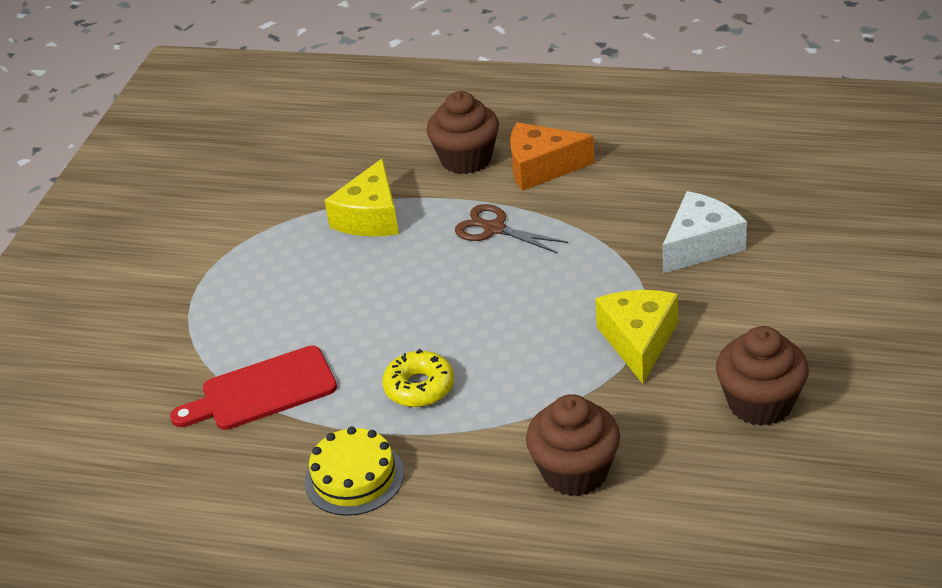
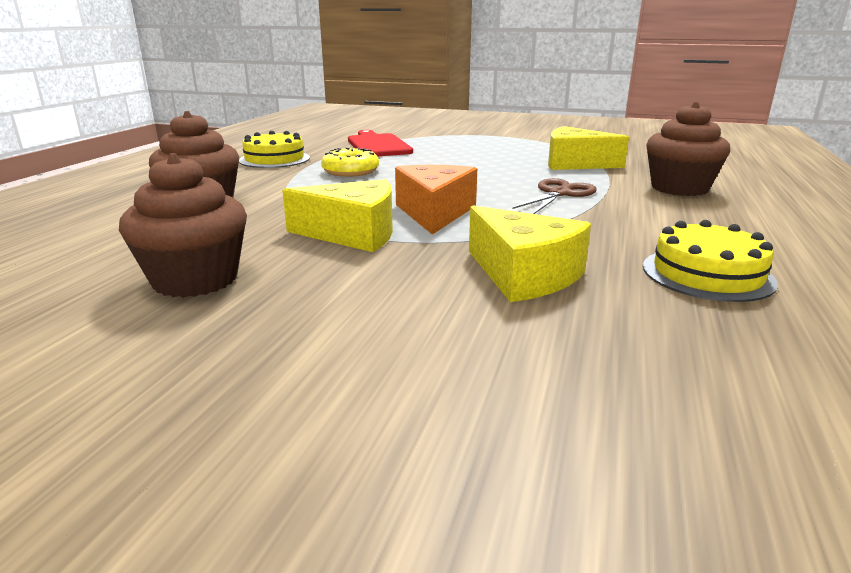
camera: 90 degrees right, 15 degrees down
orange cheese [510,122,595,191] -> orange cheese moved to [395,165,477,235]
white cheese [663,191,747,273] -> yellow cheese [469,205,591,302]
none -> yellow cake [643,220,778,302]

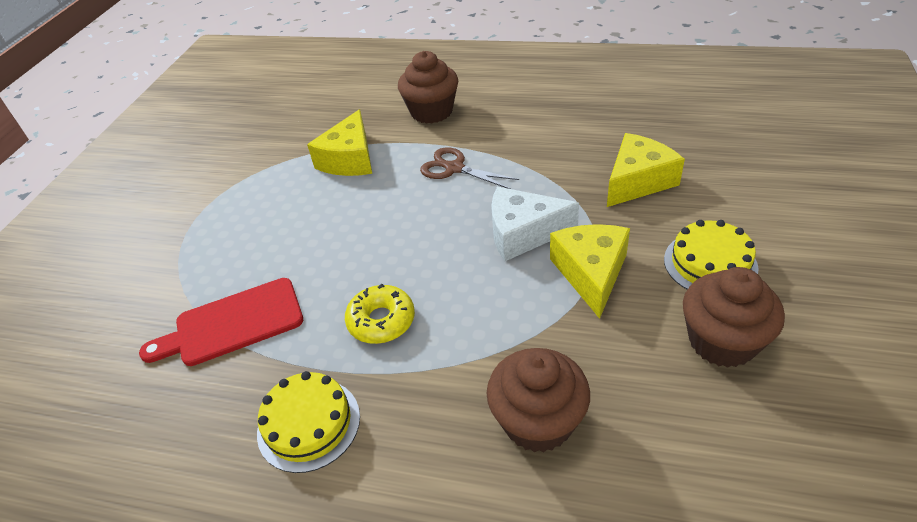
camera: 90 degrees left, 20 degrees up
orange cheese [395,165,477,235] -> white cheese [491,187,579,261]
yellow cake [643,220,778,302] -> yellow cake moved to [664,220,759,290]

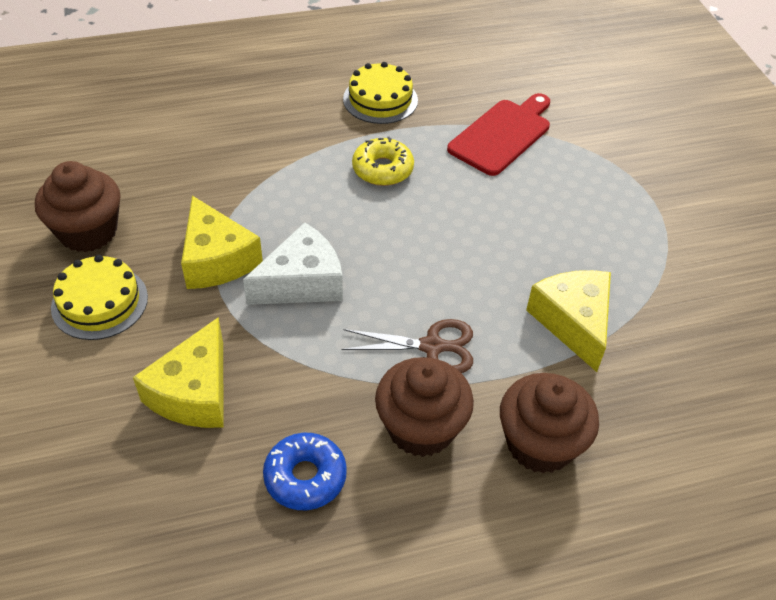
camera: 145 degrees right, 5 degrees up
brown cupcake [487,348,590,453] -> brown cupcake moved to [375,357,474,457]
none -> blue donut [263,433,347,510]

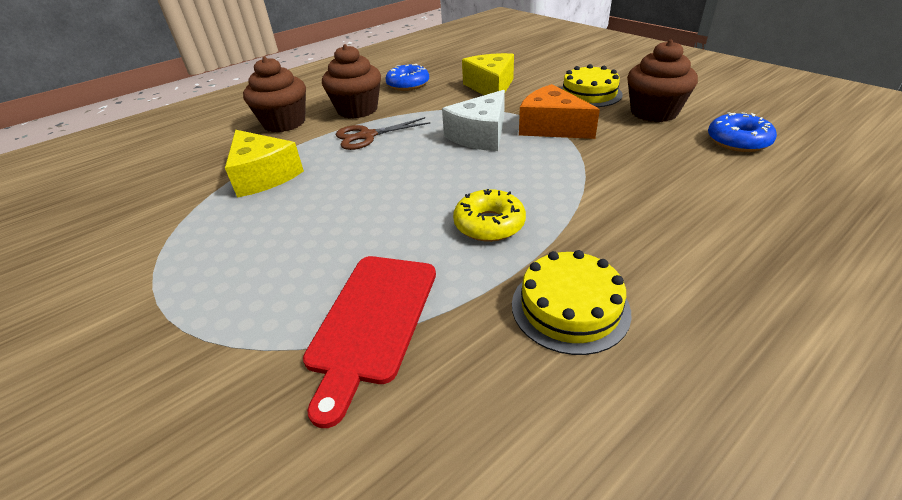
camera: 160 degrees right, 10 degrees down
yellow cheese [181,196,263,289] -> orange cheese [519,84,600,139]
none -> blue donut [708,112,777,152]

